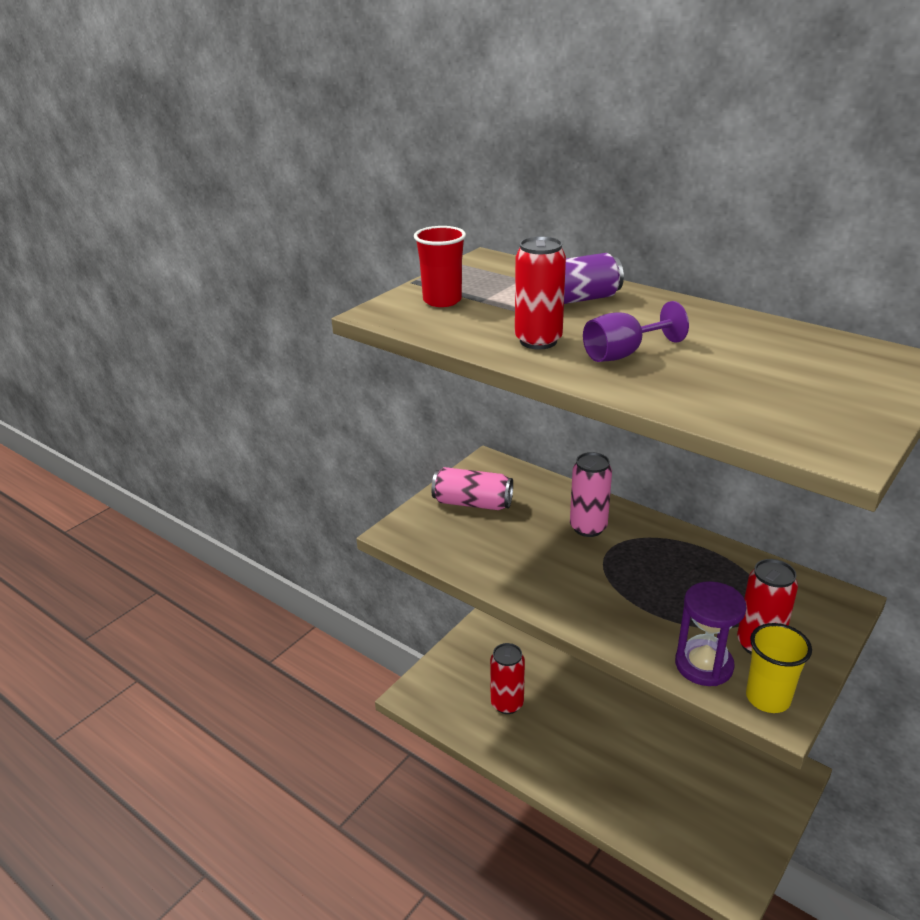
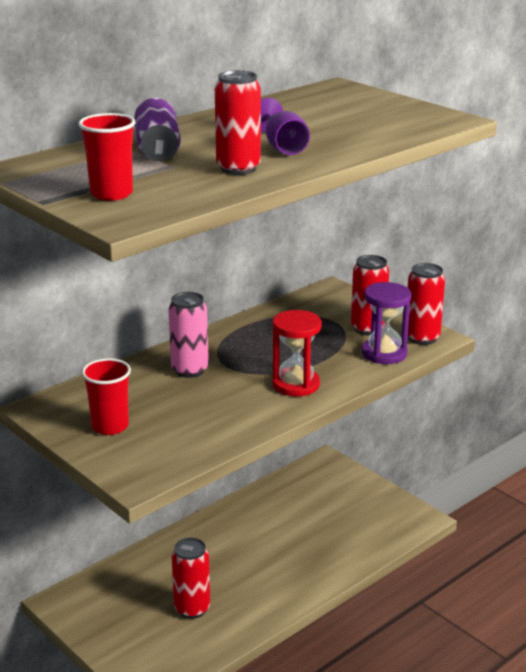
camera: 80 degrees left, 5 degrees down
pink can [431,467,513,510] -> red cup [81,358,131,435]
yellow cup [746,623,812,713] -> red can [408,263,445,345]
none -> red hourglass [272,310,322,396]

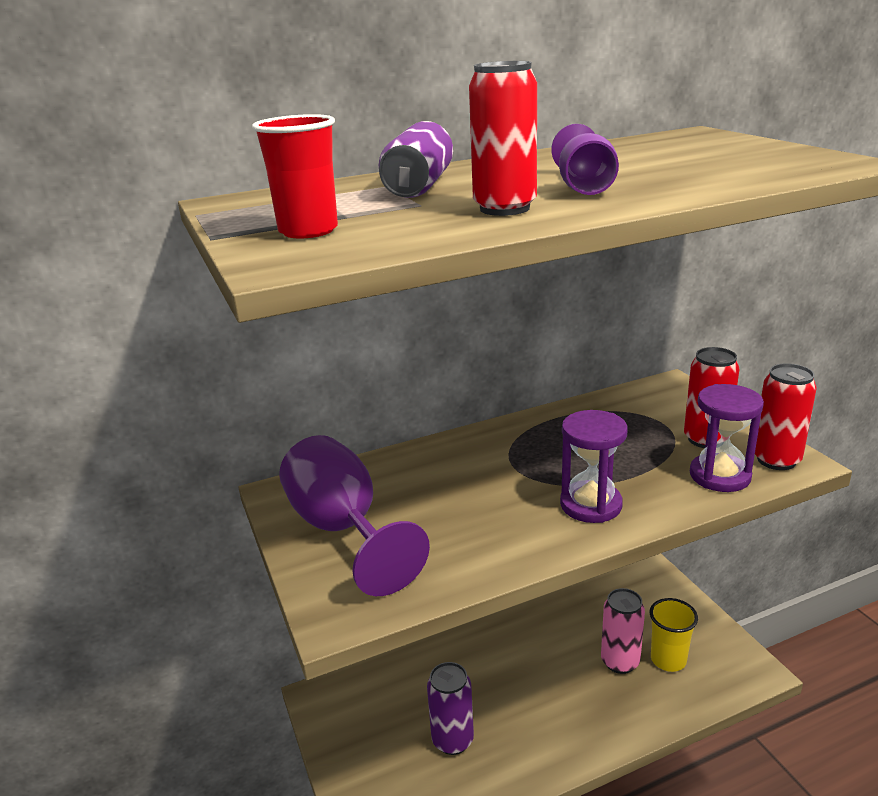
camera: 20 degrees right, 0 degrees up
red cup [81,358,131,435] -> purple goblet [279,435,430,596]
pink can [168,292,209,378] -> pink can moved to [601,588,645,674]
red can [172,538,210,619] -> purple can [427,662,474,755]
red hourglass [272,310,322,396] -> purple hourglass [560,410,628,523]
none -> yellow cup [650,598,698,672]

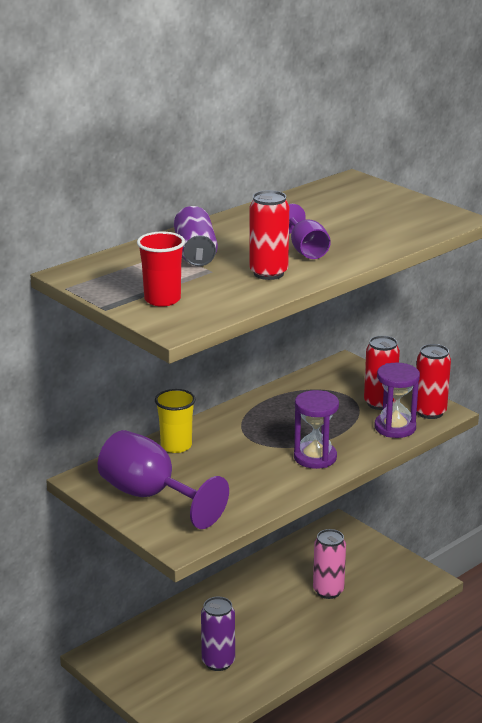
camera: 20 degrees left, 0 degrees up
yellow cup [650,598,698,672] -> yellow cup moved to [155,389,196,453]

